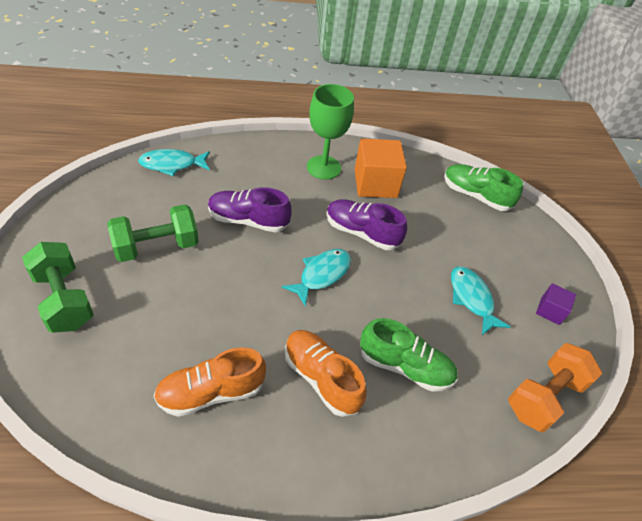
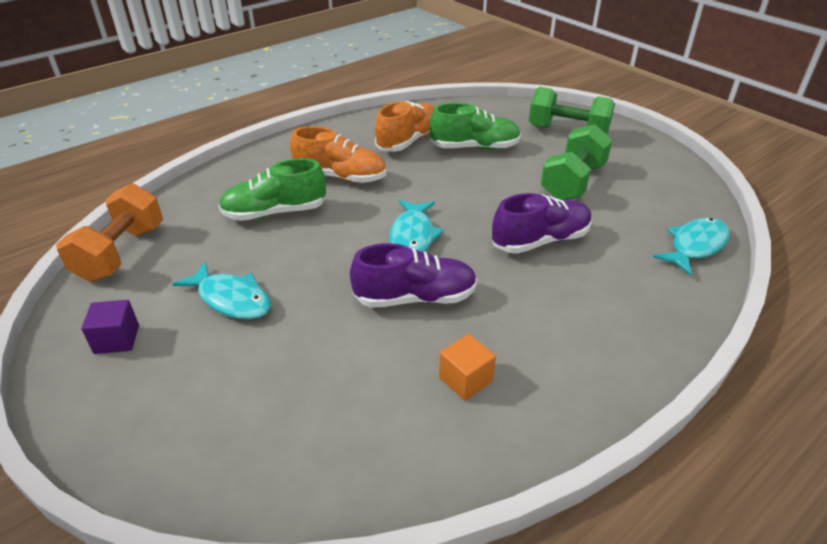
camera: 150 degrees right, 10 degrees down
green goblet [307,84,354,180] -> none
orange cube [354,138,407,198] -> orange cube [439,334,496,401], size x0.52
green shoe [444,164,523,211] -> green shoe moved to [429,103,521,150]

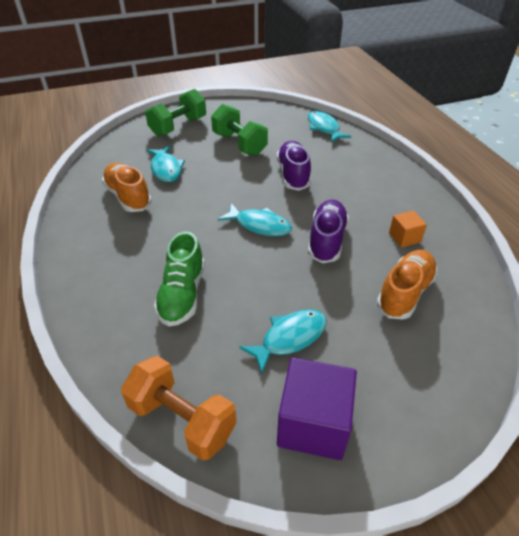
camera: 70 degrees left, 5 degrees up
purple cube [81,300,139,354] -> purple cube [277,357,357,460], size x1.91
orange shoe [290,126,386,183] -> orange shoe moved to [376,250,438,319]
green shoe [429,103,521,150] -> turquoise fish [147,146,185,182]

